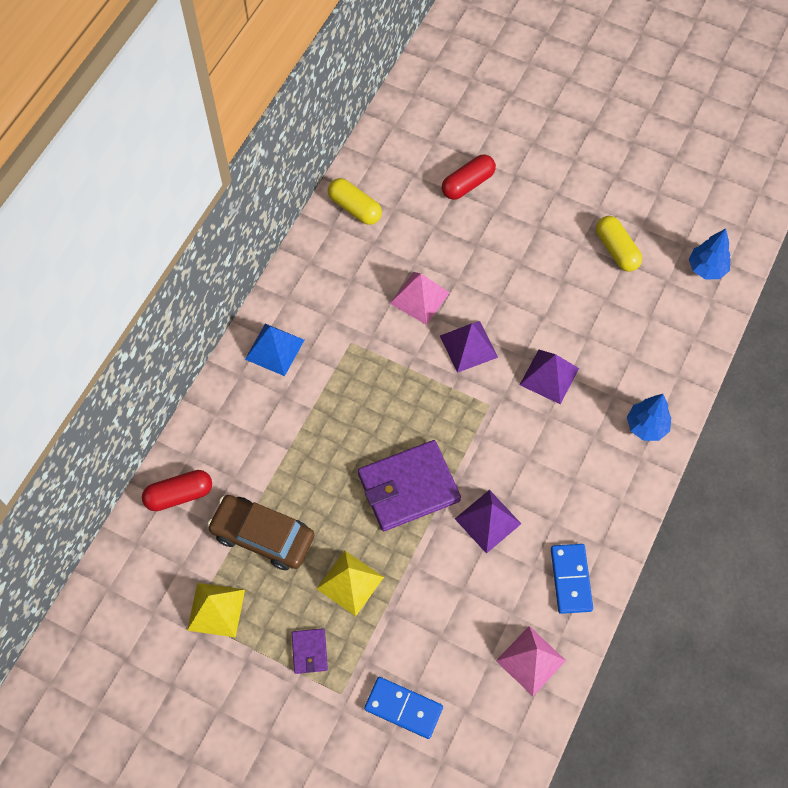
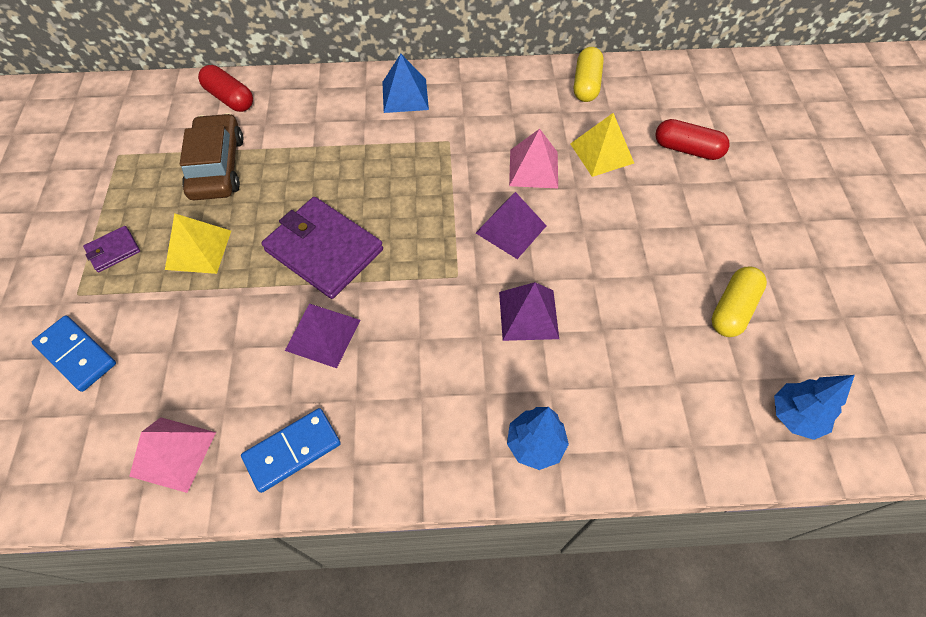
camera: 60 degrees right, 5 degrees down
yellow pyramid [187,583,245,637] -> yellow pyramid moved to [570,113,634,177]
blue domino [364,677,443,739] -> blue domino turned 45 degrees counterclockwise [32,316,116,392]

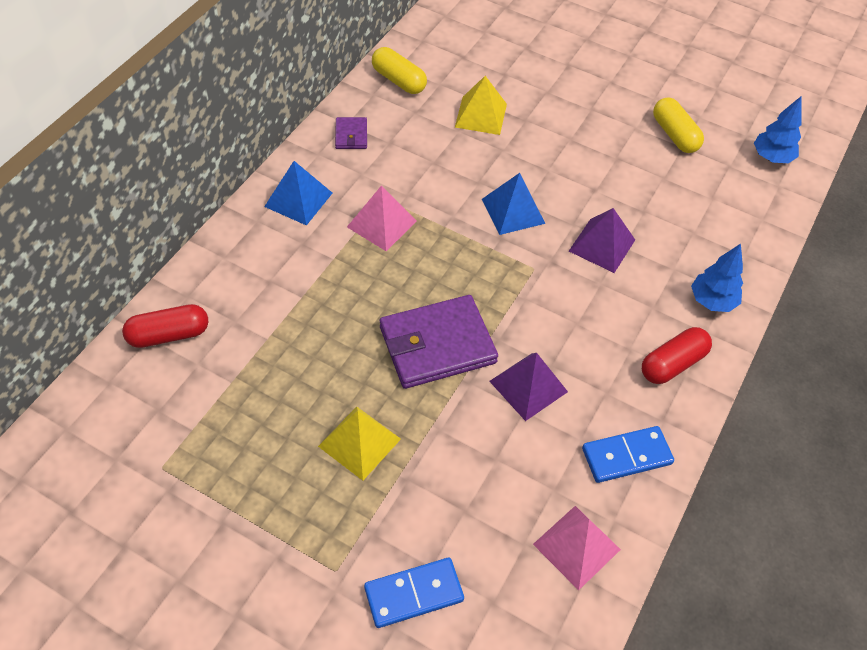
camera: 60 degrees left, 5 degrees down
purple wallet [83,226,140,272] -> purple wallet moved to [335,117,367,149]
brown car [180,113,243,200] -> none
blue domino [241,408,341,493] -> blue domino turned 75 degrees clockwise [582,426,674,483]
purple pyramid [476,192,547,259] -> blue pyramid [482,173,546,235]
pink pyramid [509,129,558,188] -> pink pyramid moved to [347,185,417,251]
red capsule [655,119,730,160] -> red capsule moved to [642,327,712,384]

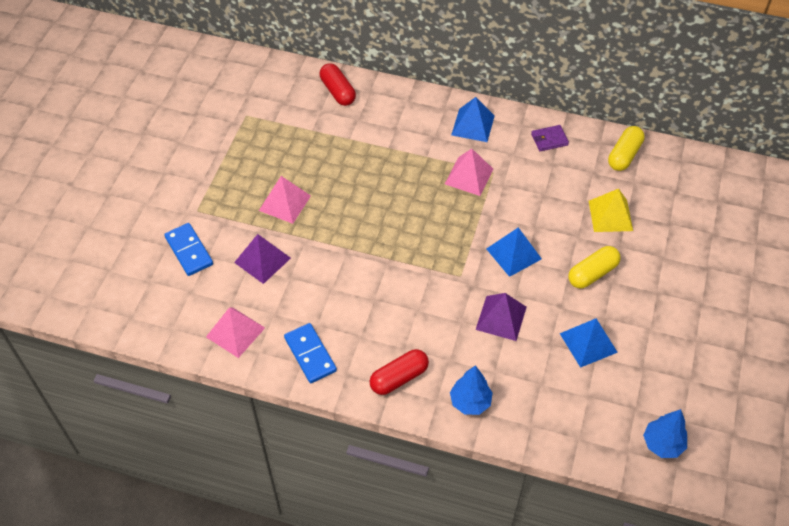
camera: 80 degrees right, 0 degrees up
yellow pyramid [318,407,401,481] -> pink pyramid [259,176,311,224]
purple wallet [380,295,498,389] -> none
purple pyramid [489,353,568,421] -> purple pyramid moved to [234,234,291,284]
red capsule [642,327,712,384] -> red capsule turned 75 degrees counterclockwise [370,349,429,395]
yellow capsule [653,97,704,153] -> yellow capsule moved to [568,246,620,288]
none -> blue pyramid [560,319,618,368]

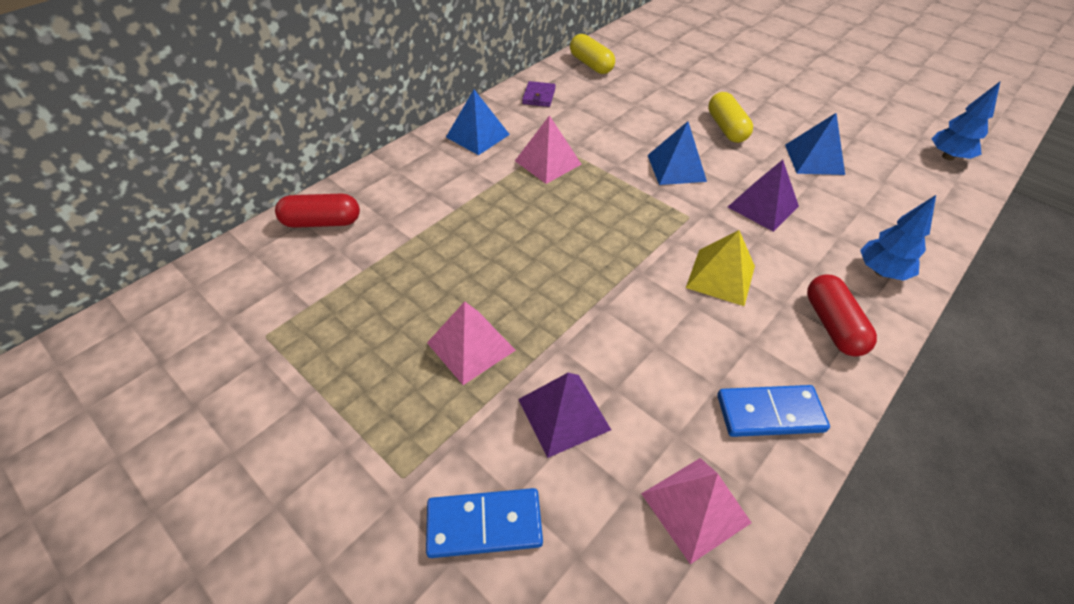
camera: 65 degrees left, 5 degrees down
yellow pyramid [589,189,633,232] -> yellow pyramid moved to [686,230,755,306]

